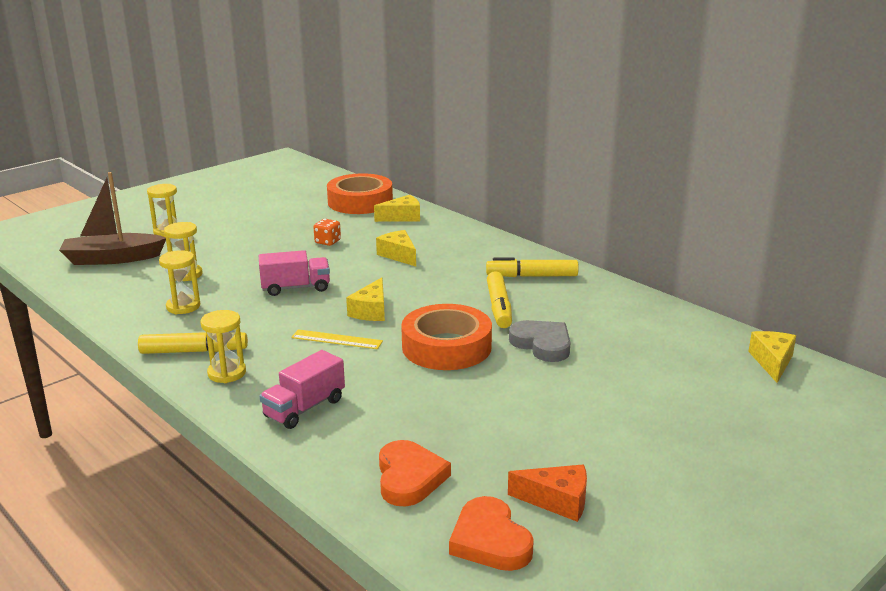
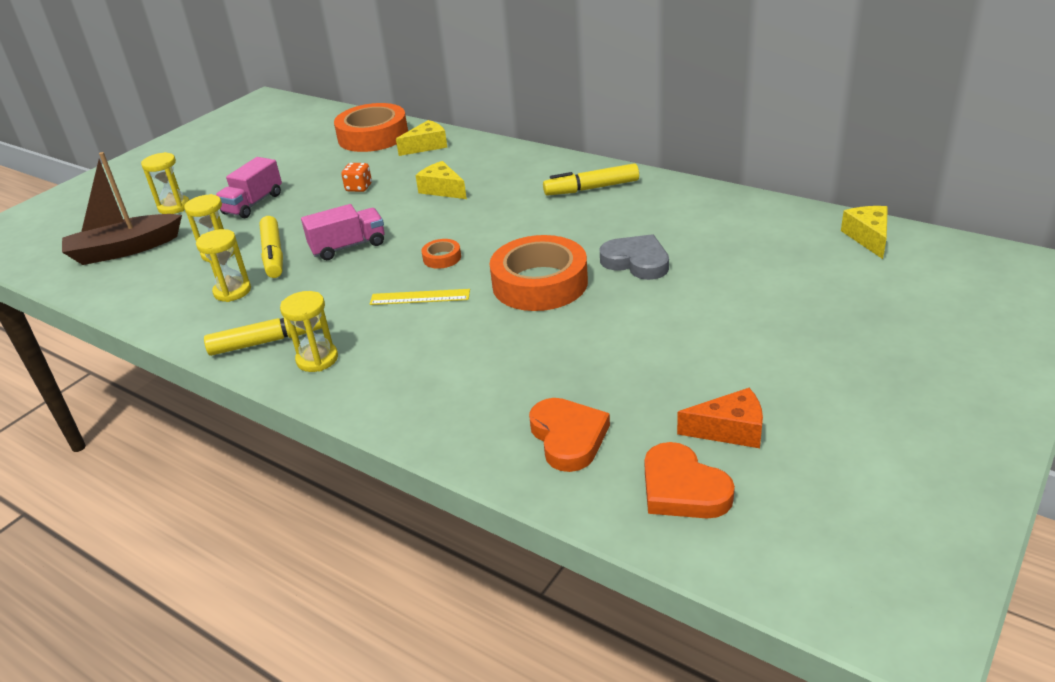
camera: 10 degrees left, 10 degrees up
pink truck [260,350,345,429] -> pink truck moved to [216,157,282,218]
yellow cheese [346,277,385,321] -> orange tape [421,239,461,269]
yellow marker [487,271,512,328] -> yellow marker moved to [259,216,283,278]

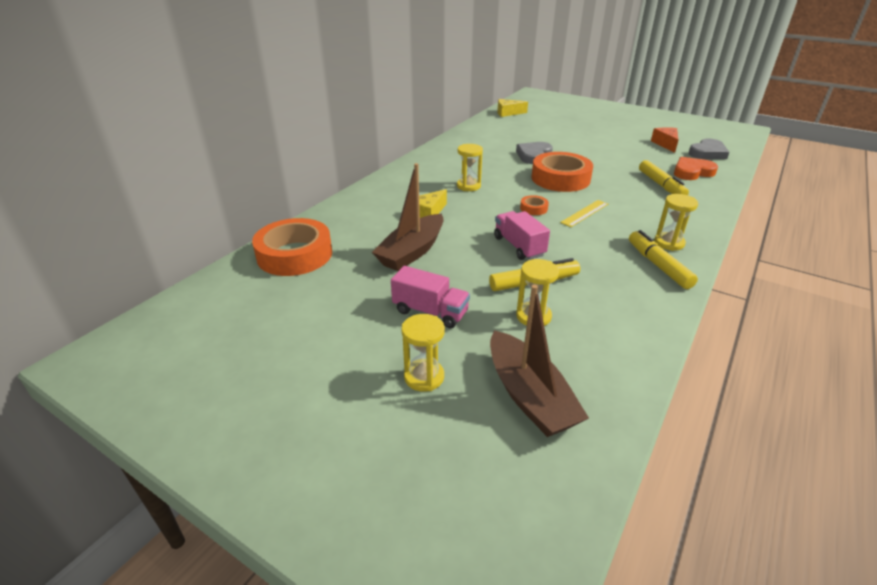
camera: 95 degrees left, 0 degrees up
yellow hourglass [196,229,251,302] -> yellow hourglass moved to [457,144,483,191]
orange dice [341,163,372,192] -> brown boat [372,163,444,271]
yellow ruler [370,289,470,305] -> yellow ruler turned 45 degrees clockwise [560,200,608,227]
yellow cheese [396,120,447,156] -> none
yellow marker [543,163,639,196] -> yellow marker moved to [639,160,689,195]
orange heart [645,442,735,519] -> grey heart [689,139,729,159]

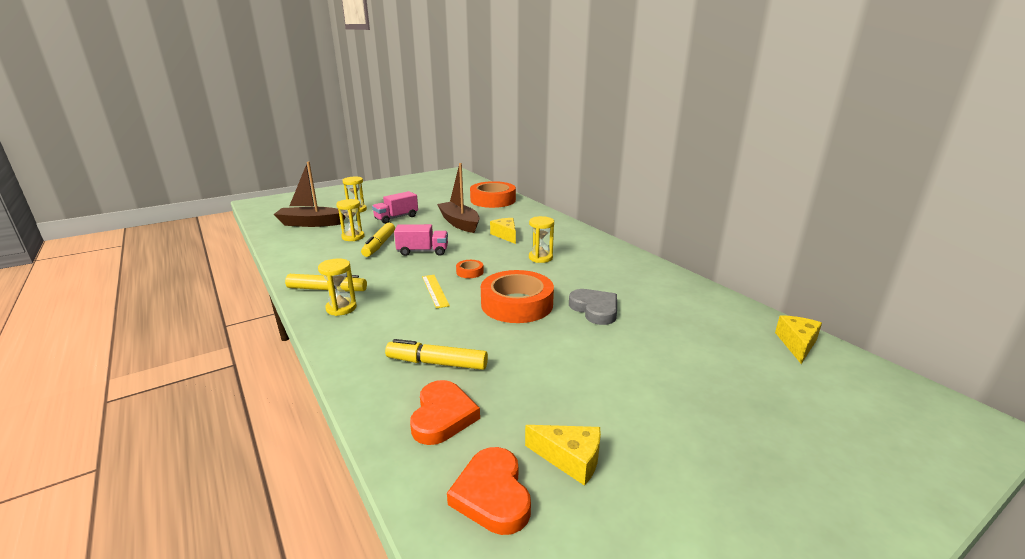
camera: 115 degrees right, 10 degrees down
orange cheese [651,127,678,153] -> yellow cheese [525,425,601,486]
grey heart [689,139,729,159] -> orange heart [447,447,531,535]

